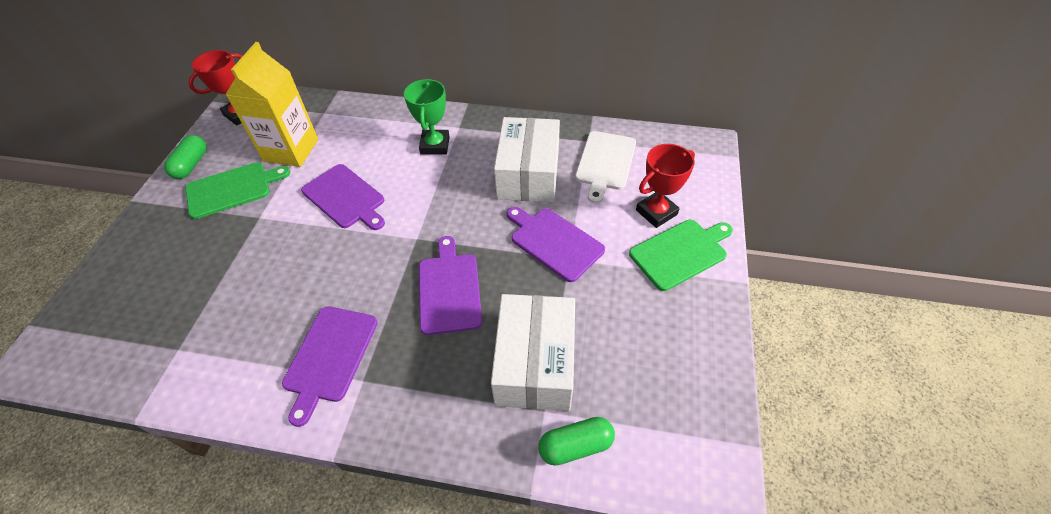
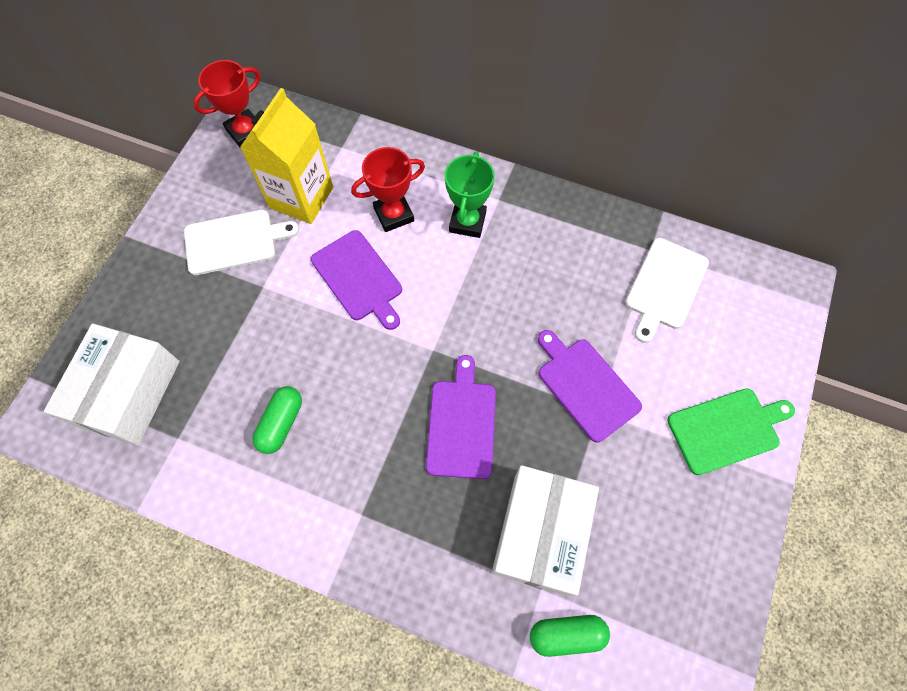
camera: 10 degrees right, 15 degrees up
green capsule [164,135,207,179] -> green capsule moved to [253,386,302,454]
green cutting board [185,162,290,219] -> white cutting board [184,210,299,275]
purple cutting board [282,306,378,427] -> none
white box [494,117,560,202] -> white box moved to [44,323,179,446]
red trophy [636,144,695,228] -> red trophy moved to [351,147,425,232]

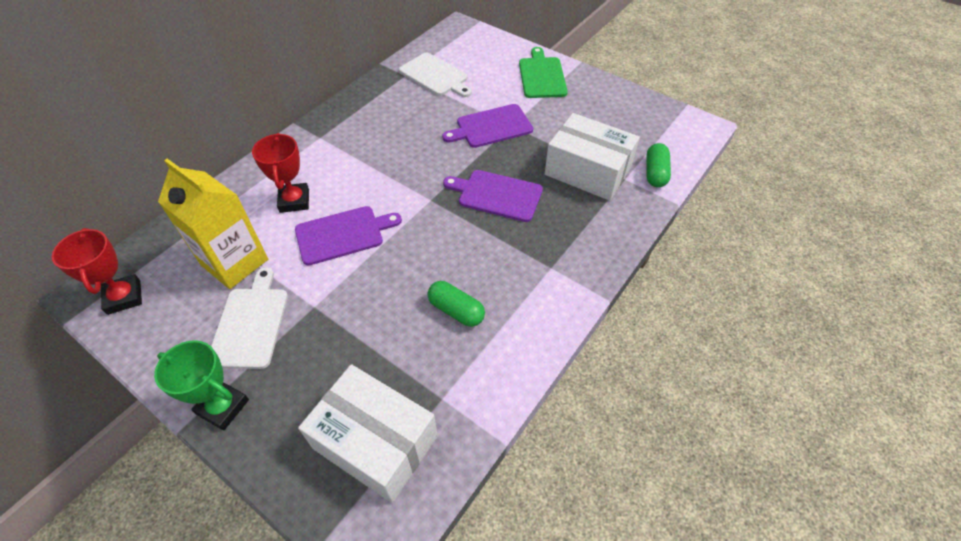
camera: 75 degrees left, 15 degrees down
green trophy [445,152,495,238] -> green trophy moved to [154,340,249,430]

